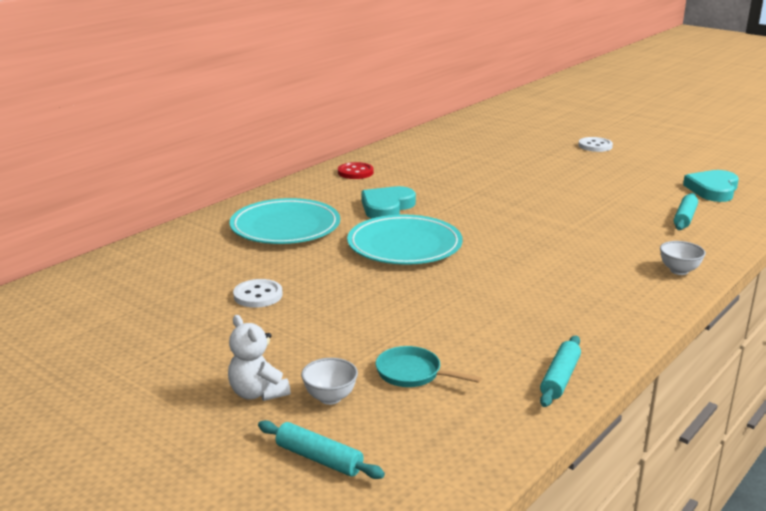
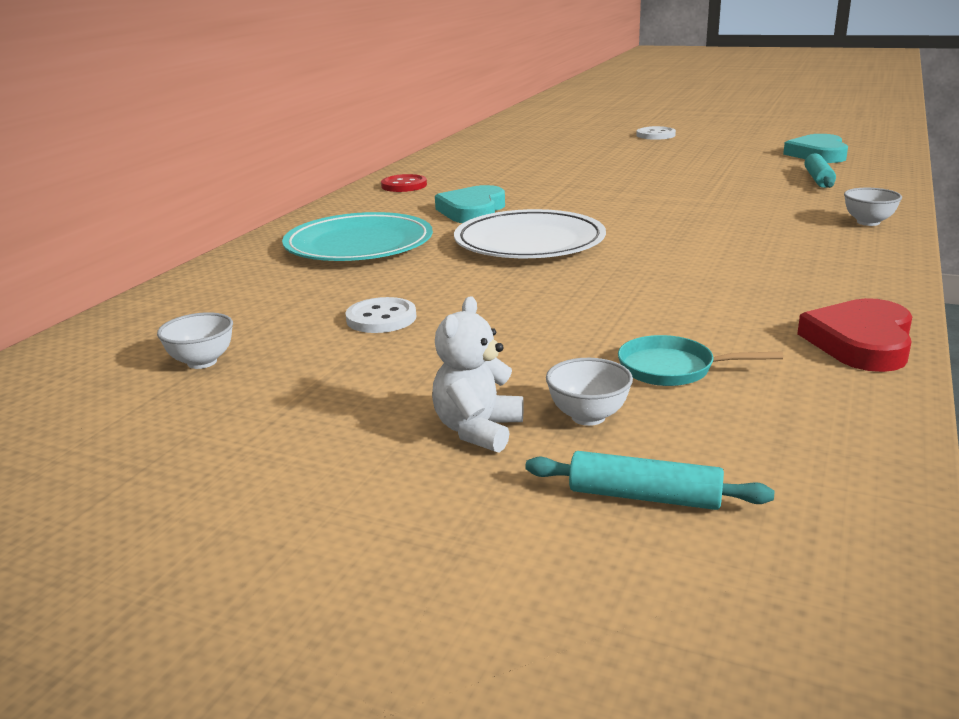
camera: 15 degrees left, 0 degrees up
white teddy bear [228,315,291,401] -> white teddy bear turned 75 degrees clockwise [432,296,524,452]
turquoise plate [347,214,463,265] -> white plate [454,209,606,258]
turquoise rolling pin [540,336,581,407] -> red heart [797,298,912,372]
none -> white bowl [157,312,233,369]

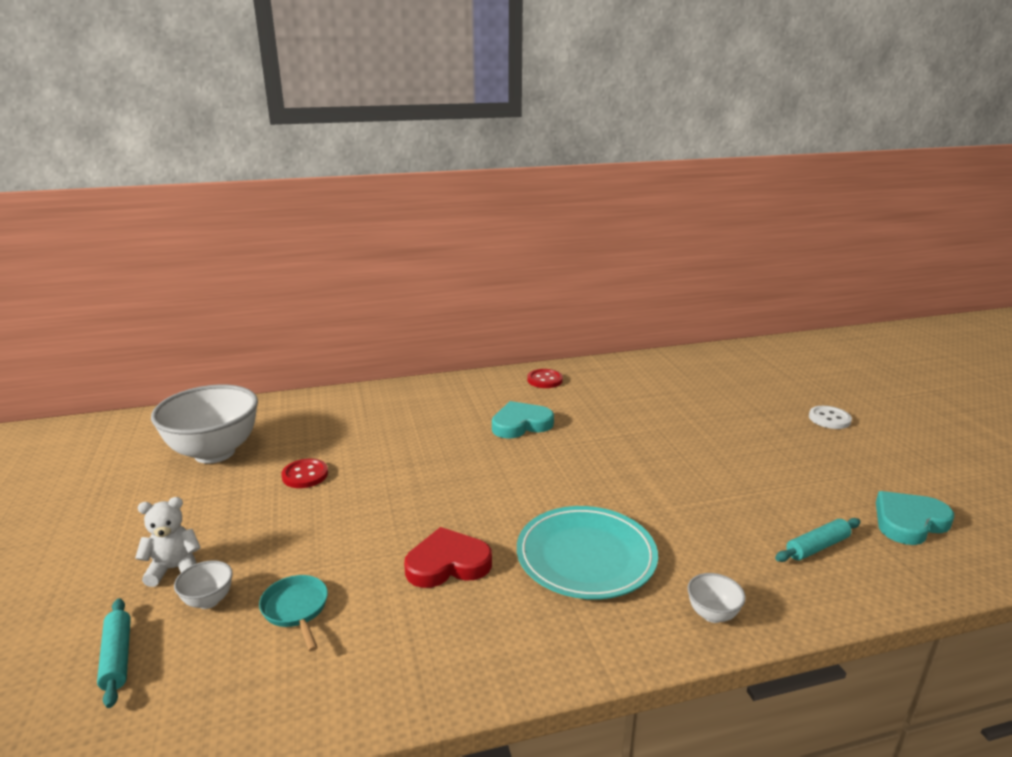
camera: 50 degrees right, 0 degrees up
white bowl [157,312,233,369] -> white bowl [151,384,258,464], size x2.43
turquoise plate [282,212,433,261] -> turquoise plate moved to [517,506,658,599]
white button [345,297,416,333] -> red button [281,459,328,488]
white plate [454,209,606,258] -> none
red heart [797,298,912,372] -> red heart moved to [404,527,492,588]

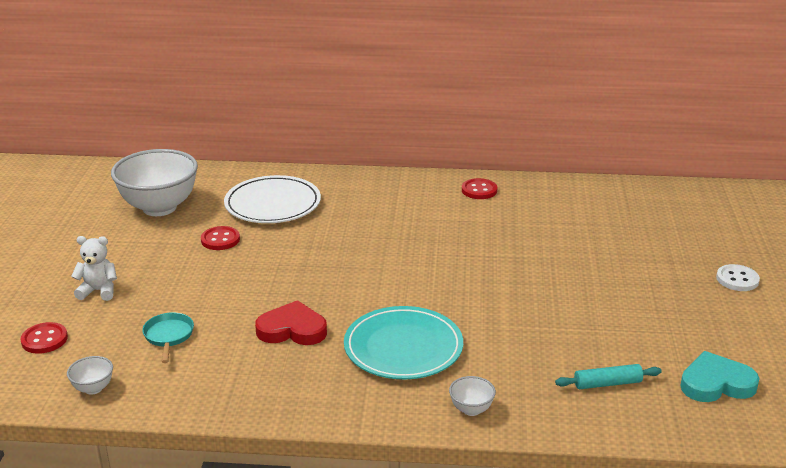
camera: 20 degrees right, 5 degrees up
turquoise rolling pin [97,598,131,708] -> red button [20,322,68,354]
white bowl [174,560,233,609] -> white bowl moved to [67,356,113,395]
turquoise heart [492,401,554,439] -> none
none -> white plate [224,175,321,223]

